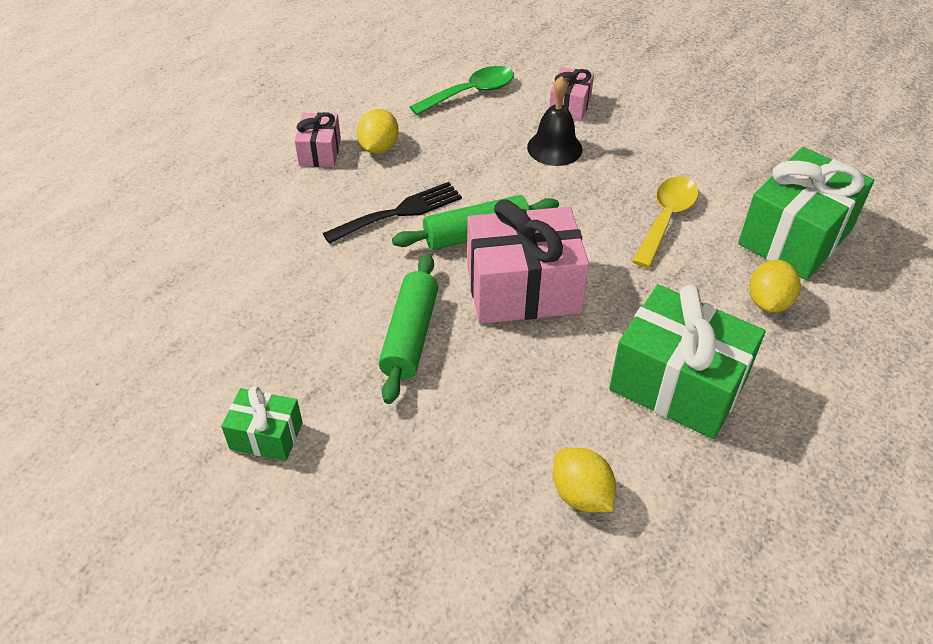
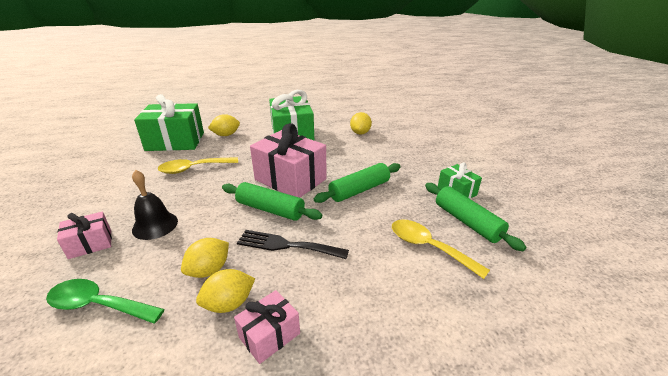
camera: 135 degrees left, 15 degrees down
none -> yellow lemon [181,238,229,278]
none -> yellow spoon [392,220,490,279]
none -> green rolling pin [425,183,526,251]

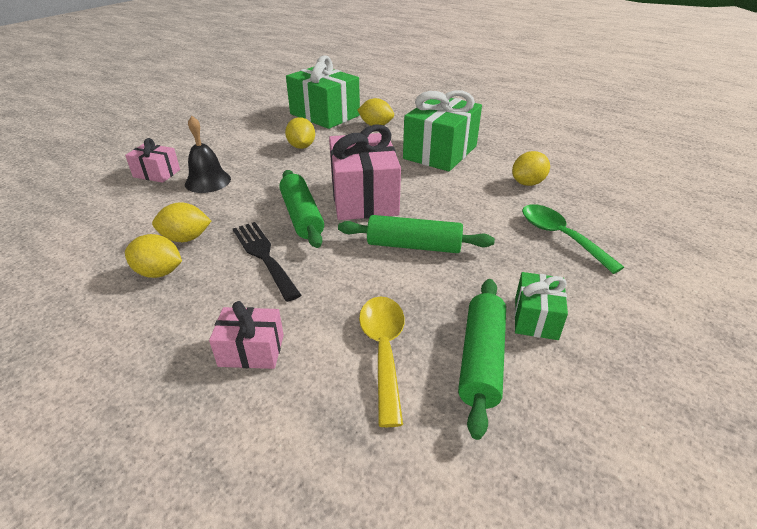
camera: 45 degrees right, 5 degrees up
green spoon [46,279,165,324] -> green spoon moved to [522,204,624,274]
yellow spoon [158,157,238,174] -> yellow lemon [285,117,315,149]
pink gift [234,290,300,364] -> pink gift moved to [209,301,284,369]

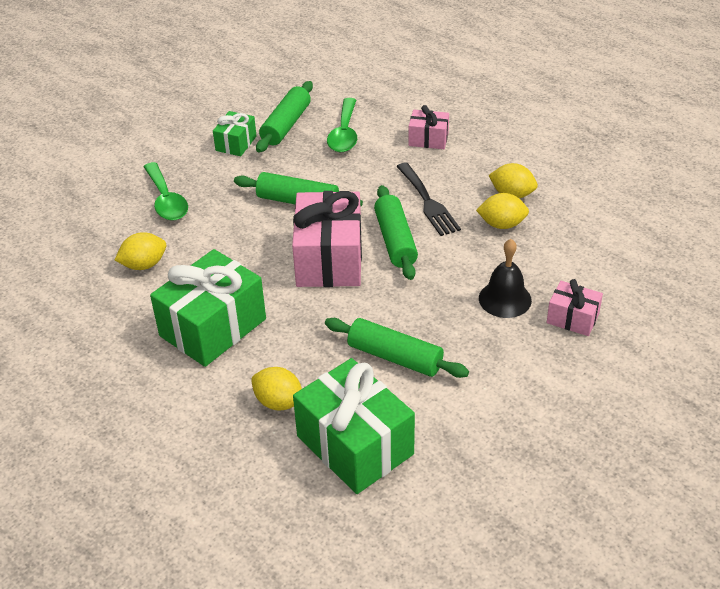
camera: 170 degrees left, 5 degrees up
yellow lemon [285,117,315,149] -> green rolling pin [325,318,469,378]
yellow spoon [359,297,405,427] -> green spoon [327,98,357,152]

